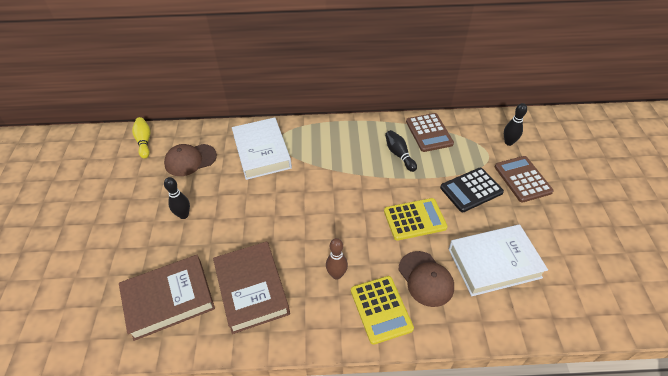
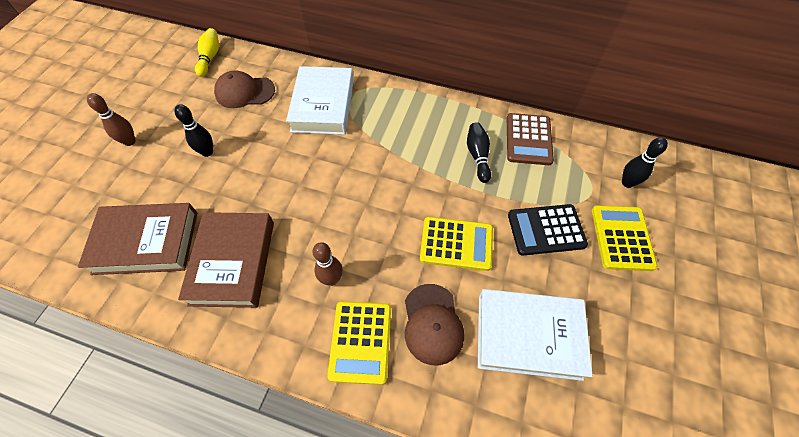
camera: 20 degrees right, 10 degrees up
brown calculator [495,156,554,203] -> yellow calculator [592,205,657,271]
none -> brown bowling pin [87,93,136,146]

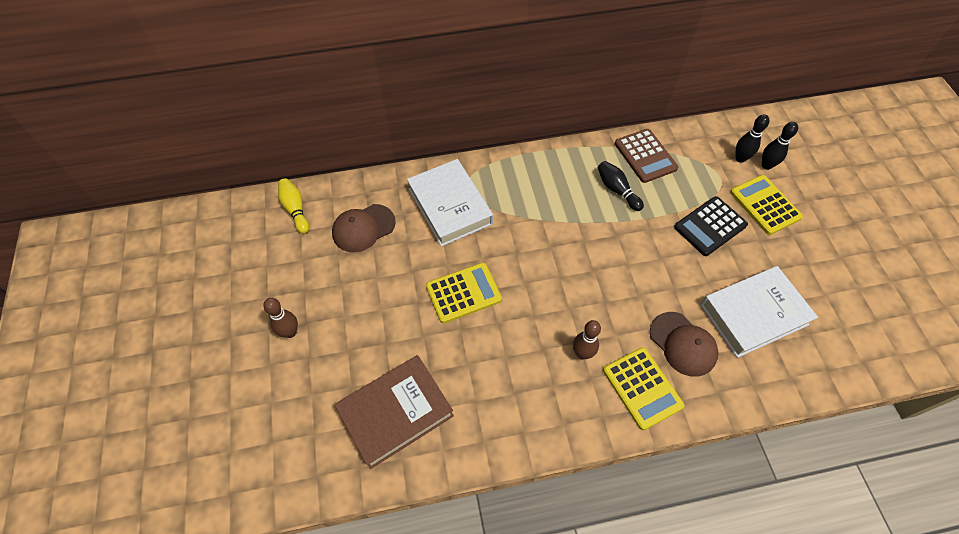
camera: 30 degrees left, 0 degrees up
black bowling pin [174,104,213,157] -> black bowling pin moved to [762,122,798,170]
brown book [178,212,274,308] -> none
yellow calculator [420,217,493,271] -> yellow calculator moved to [426,263,502,323]

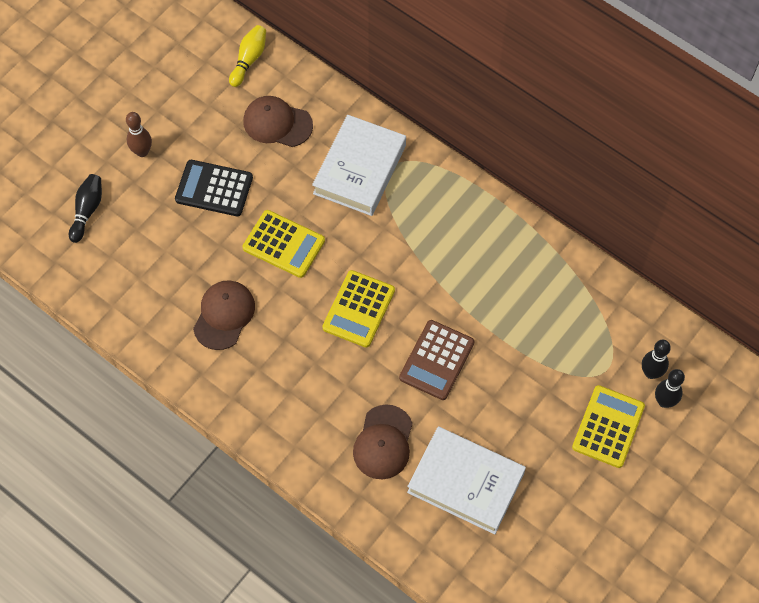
camera: 50 degrees right, 5 degrees up
brown book [335,355,454,469] -> none
brown bowling pin [573,320,601,359] -> none
black bowling pin [598,161,644,211] -> black bowling pin moved to [69,174,102,243]
yellow calculator [603,347,684,430] -> yellow calculator moved to [322,270,395,348]
brown calculator [615,129,678,183] -> brown calculator moved to [399,320,475,400]
black calculator [674,196,748,256] -> black calculator moved to [175,160,253,216]
none -> brown cap [193,281,255,350]

